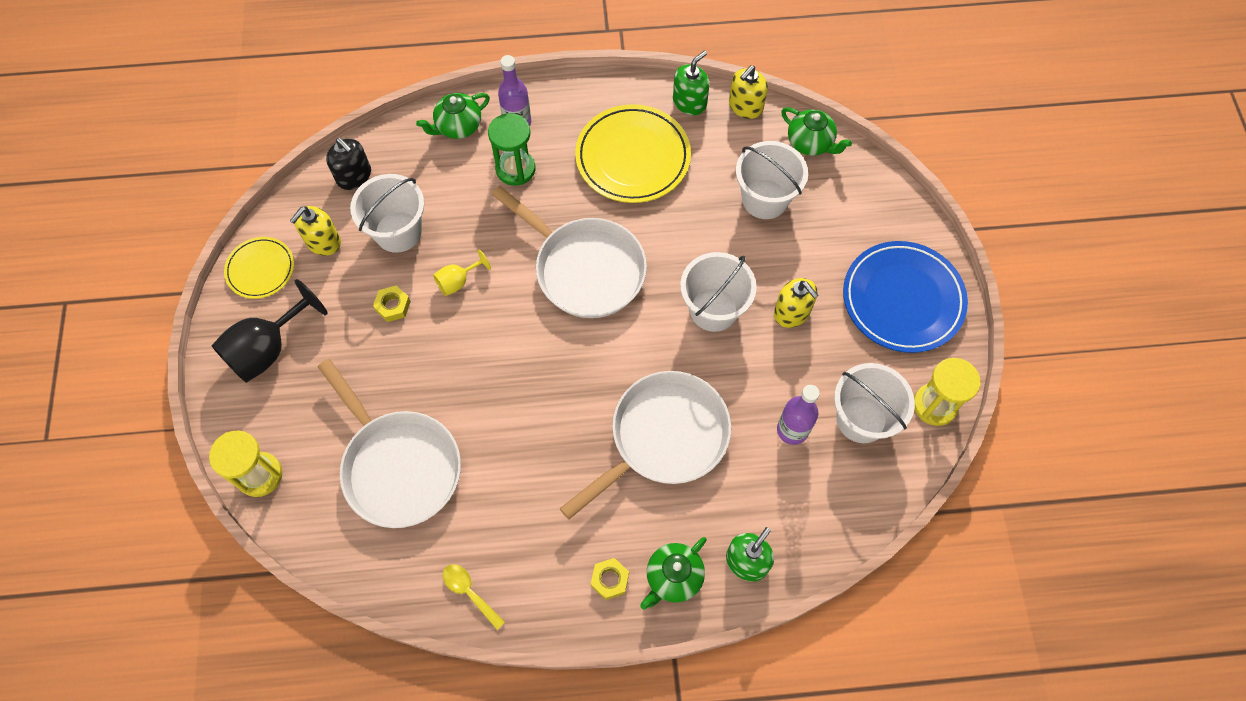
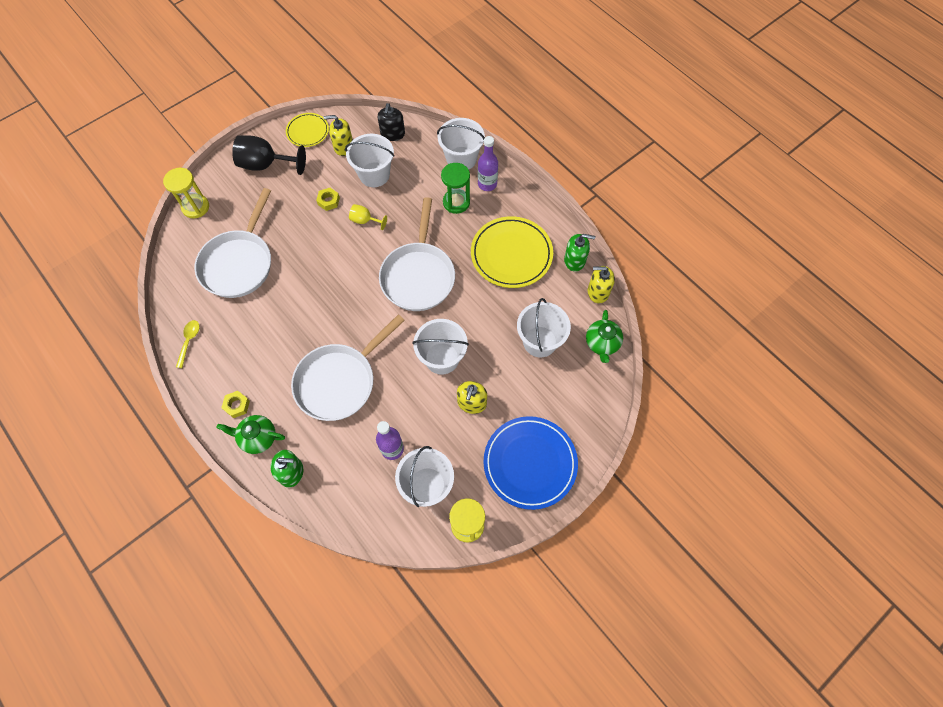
camera: 55 degrees right, 0 degrees up
green teapot [416,93,490,139] -> white bucket [437,118,485,169]
white pan [559,371,731,519] -> white pan turned 120 degrees clockwise [291,314,405,421]

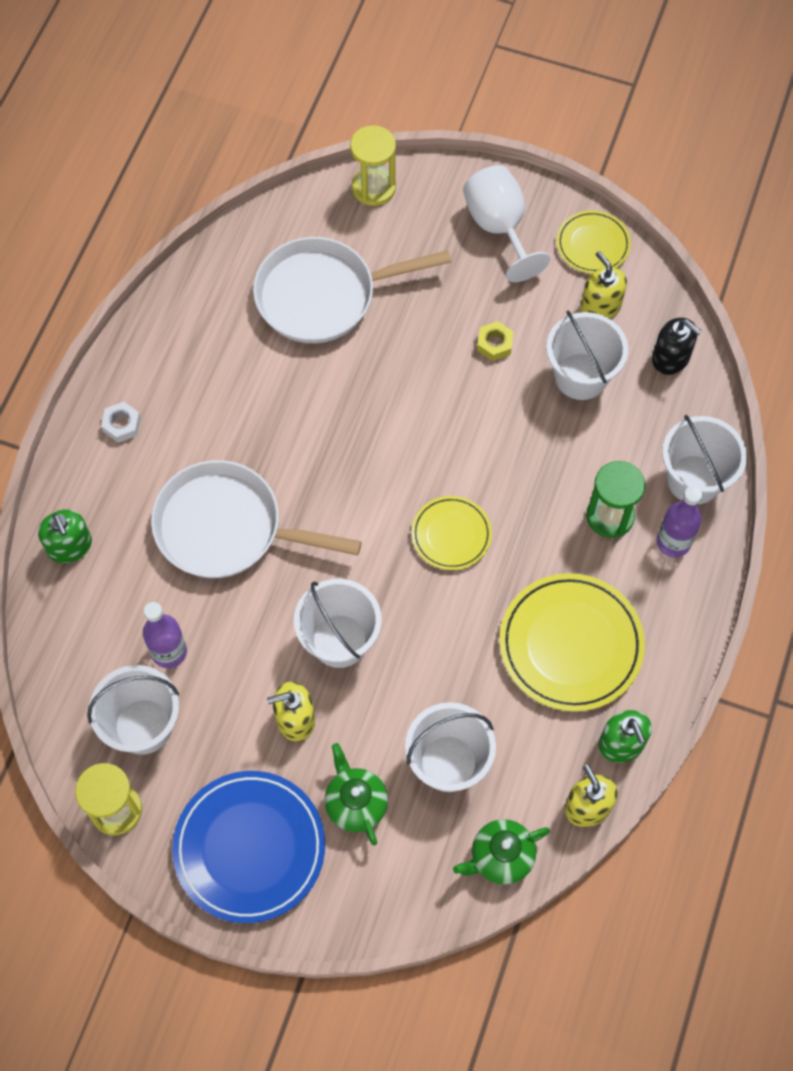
camera: 60 degrees right, 0 degrees up
yellow spoon [176,320,199,368] -> none
green teapot [217,415,285,454] -> green teapot moved to [324,743,388,846]
yellow nut [221,391,250,418] -> white nut [101,402,141,443]
black goblet [232,135,306,175] -> white goblet [463,165,551,282]
yellow goblet [349,204,387,230] -> none
black soap dispenser [377,103,405,141] -> black soap dispenser turned 120 degrees counterclockwise [652,318,702,375]
white pan [379,197,455,311] -> yellow plate [411,496,492,570]

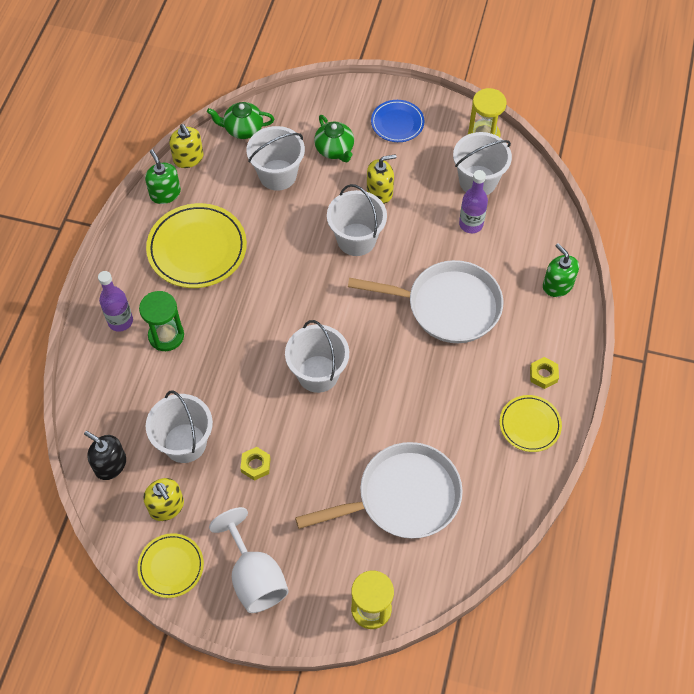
camera: 175 degrees right, 5 degrees down
white nut [101,402,141,443] -> yellow nut [530,357,559,389]
blue plate [172,771,325,923] -> blue plate [371,100,424,142], size x0.57
yellow plate [411,496,492,570] -> yellow plate moved to [500,395,562,452]
green teapot [453,819,550,885] -> green teapot turned 150 degrees counterclockwise [207,102,274,139]
white bucket [662,415,747,504] -> white bucket moved to [285,320,349,393]

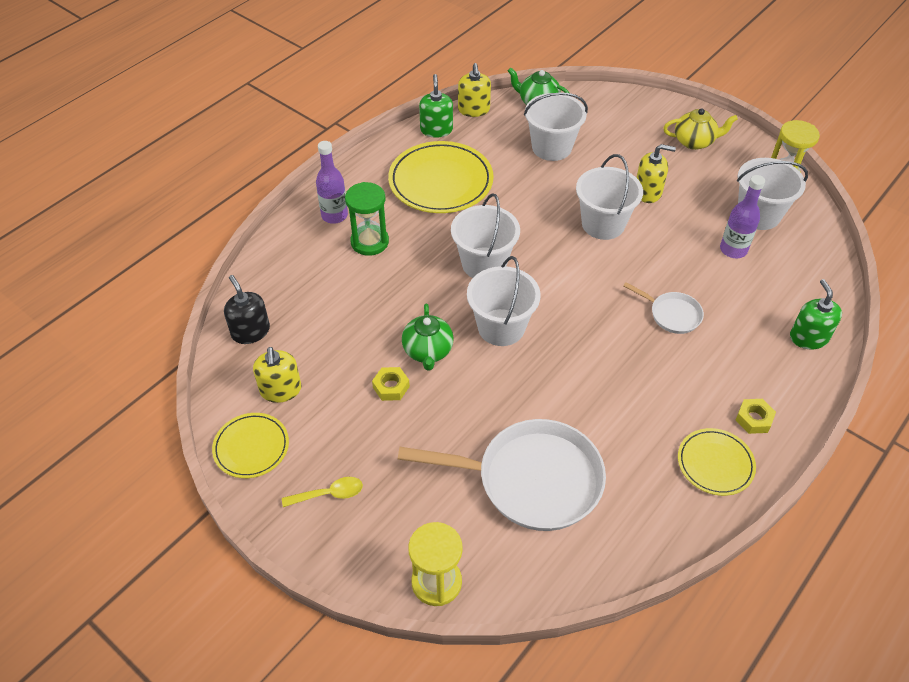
camera: 25 degrees right, 10 degrees down
white bucket [146,391,213,463] -> white bucket moved to [451,193,520,278]
white goblet [209,507,289,613] -> yellow spoon [282,477,363,507]
green teapot [314,115,354,162] -> green teapot moved to [402,304,454,371]
white pan [348,260,503,343] -> white pan [623,282,704,334], size x0.48
blue plate [371,100,424,142] -> yellow teapot [663,108,738,150]

